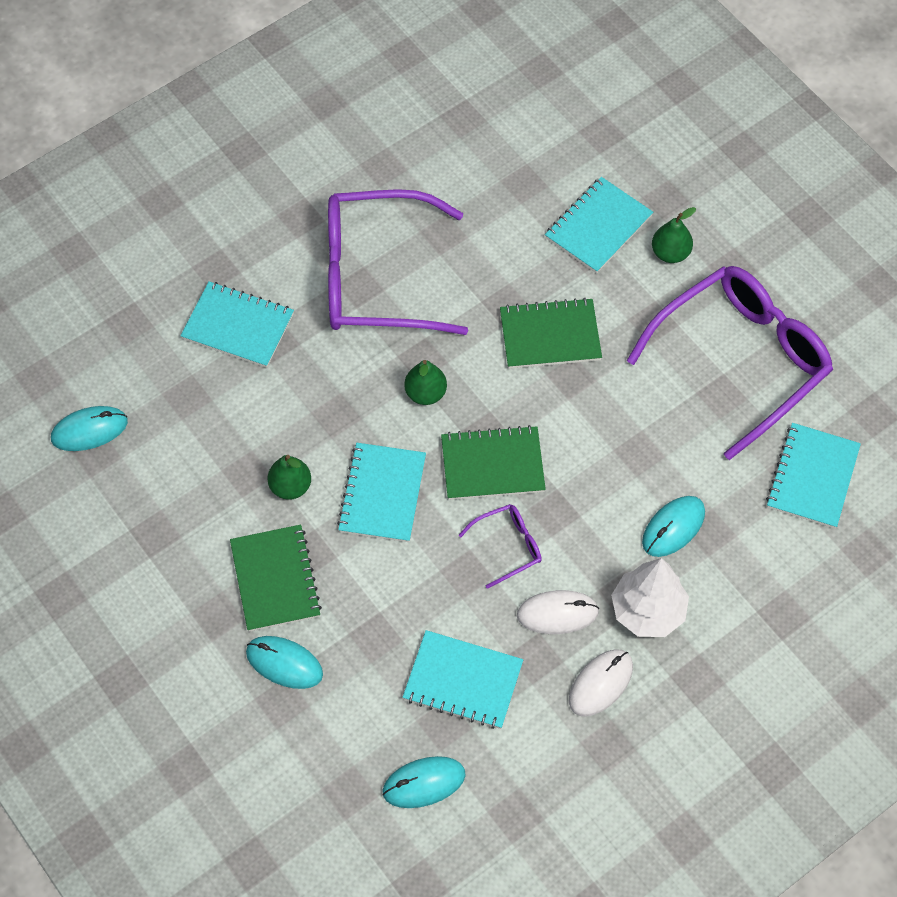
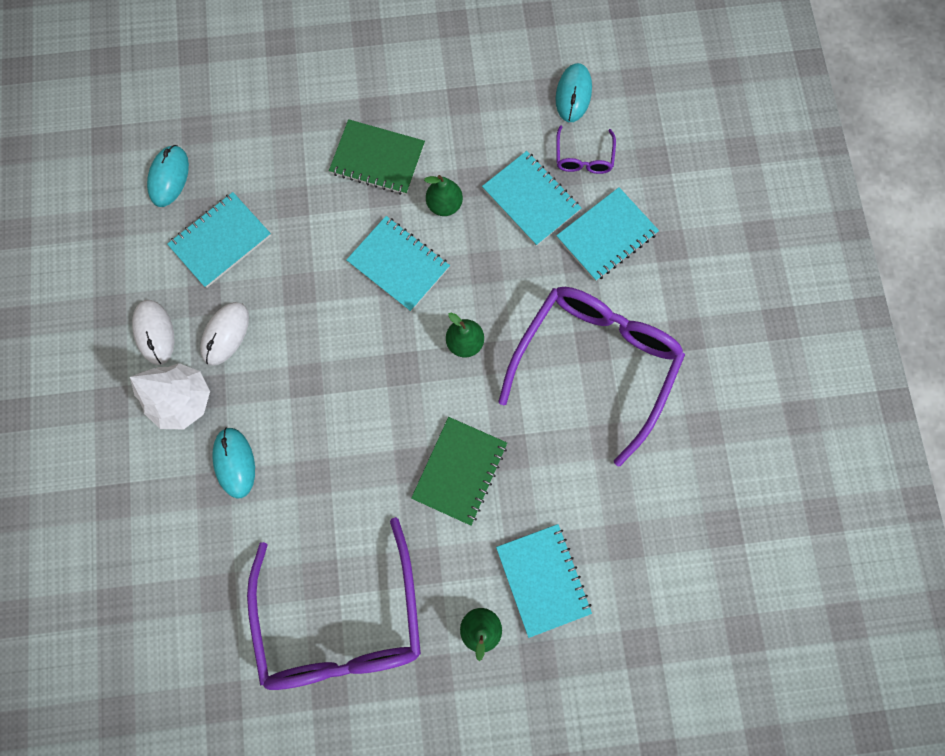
camera: 120 degrees right, 15 degrees up
turquoise mouse [246,636,323,689] -> none
green notebook [441,425,546,500] -> none
purple glasses [459,504,542,589] -> purple glasses moved to [556,125,616,174]
turquoise notebook [766,423,861,529] -> turquoise notebook moved to [482,151,581,246]

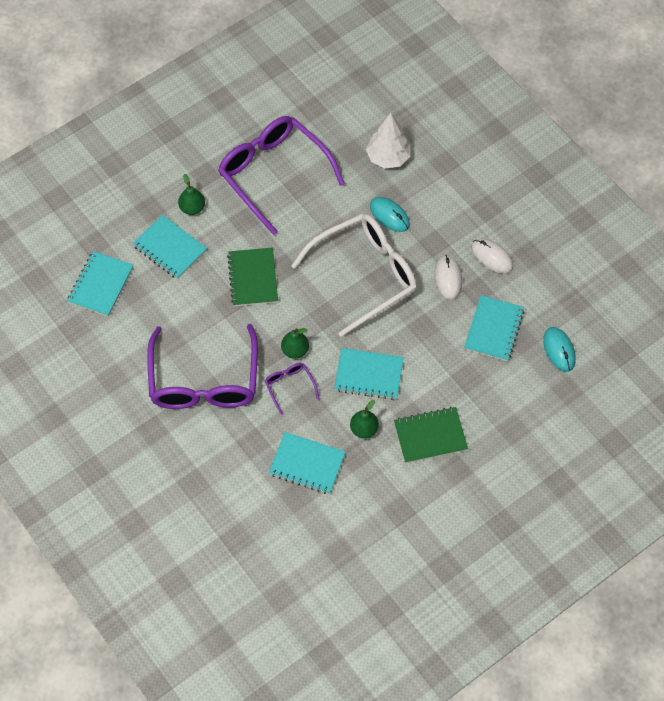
camera: 150 degrees right, 15 degrees down
white tree [130,363,210,429] -> white tree moved to [366,113,410,169]
turquoise mouse [556,63,592,122] -> none
purple glasses [556,125,616,174] -> purple glasses moved to [265,363,319,415]
turquoise notebook [556,187,659,281] -> turquoise notebook moved to [67,251,133,316]
none -> white glasses [291,213,417,337]

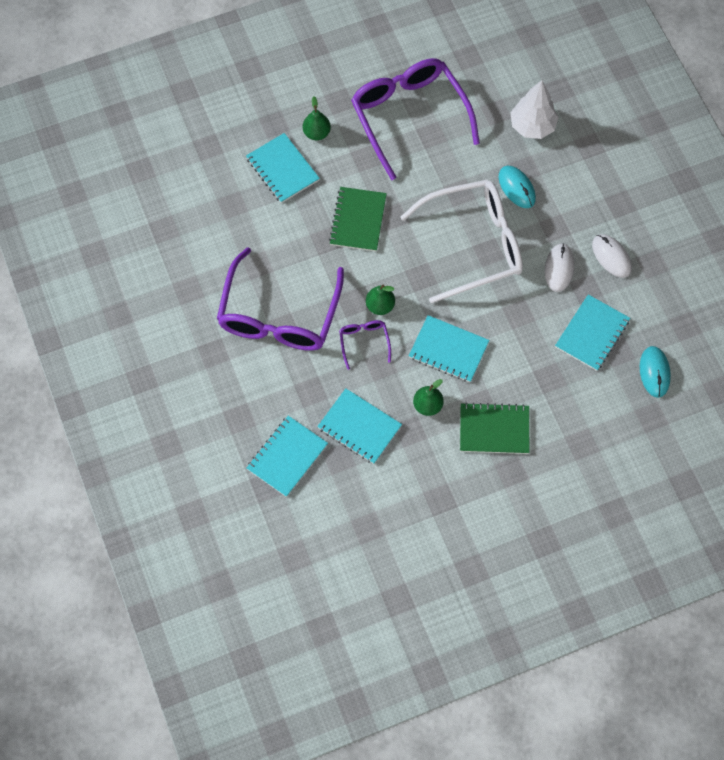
camera: 15 degrees right, 5 degrees up
turquoise notebook [67,251,133,316] -> turquoise notebook moved to [246,416,328,497]

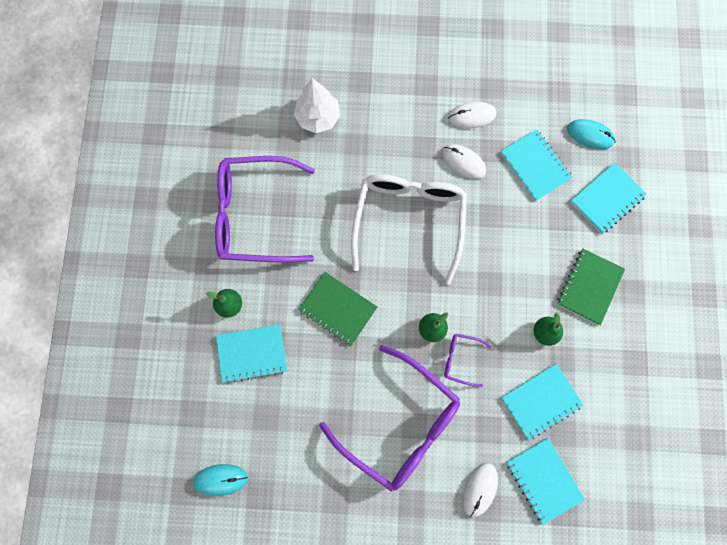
camera: 65 degrees left, 10 degrees up
turquoise notebook [409,315,489,382] -> turquoise notebook moved to [570,162,647,234]
turquoise mouse [499,166,536,208] -> turquoise mouse moved to [193,464,248,496]
none -> white mouse [463,463,498,517]

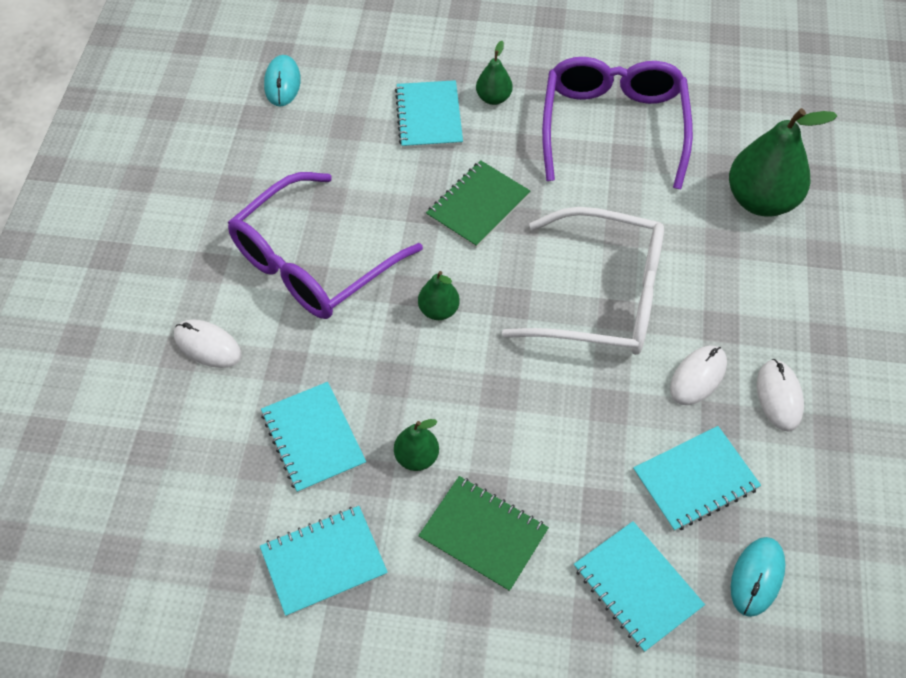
camera: 95 degrees right, 20 degrees down
white tree [294,78,340,133] -> green pear [729,108,837,217]
purple glasses [444,334,491,387] -> none
turquoise notebook [506,438,585,525] -> turquoise notebook moved to [260,506,388,617]

